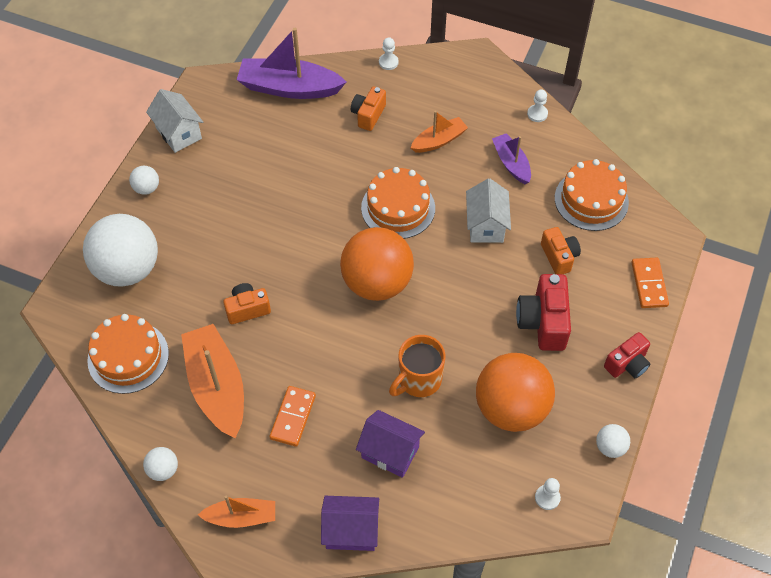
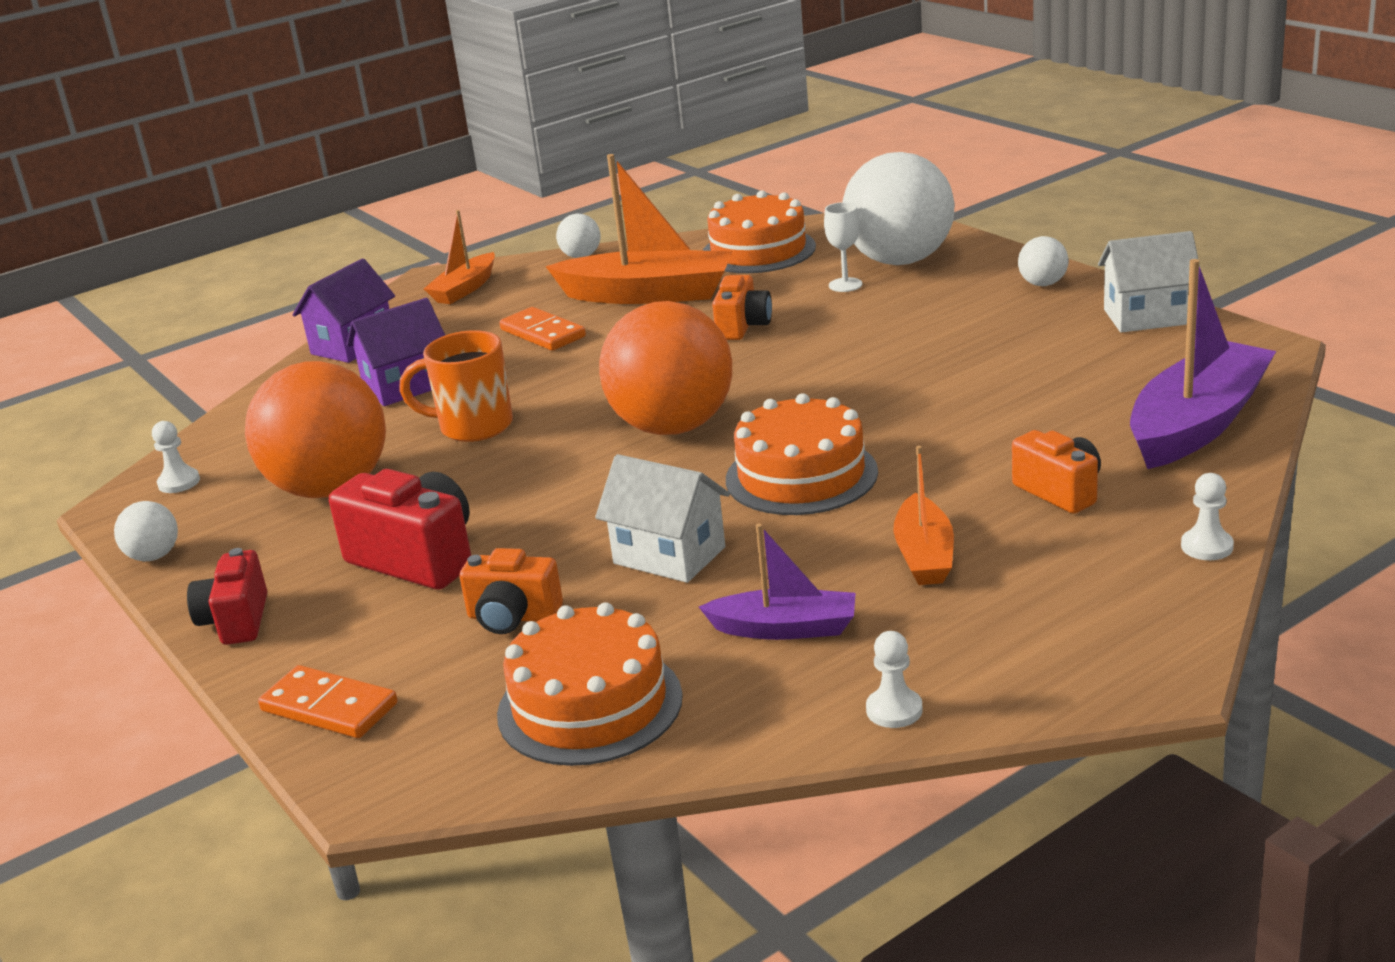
camera: 125 degrees right, 30 degrees down
orange mug [389,335,445,397] -> orange mug turned 75 degrees counterclockwise [399,330,513,442]
none -> white goblet [824,202,862,292]

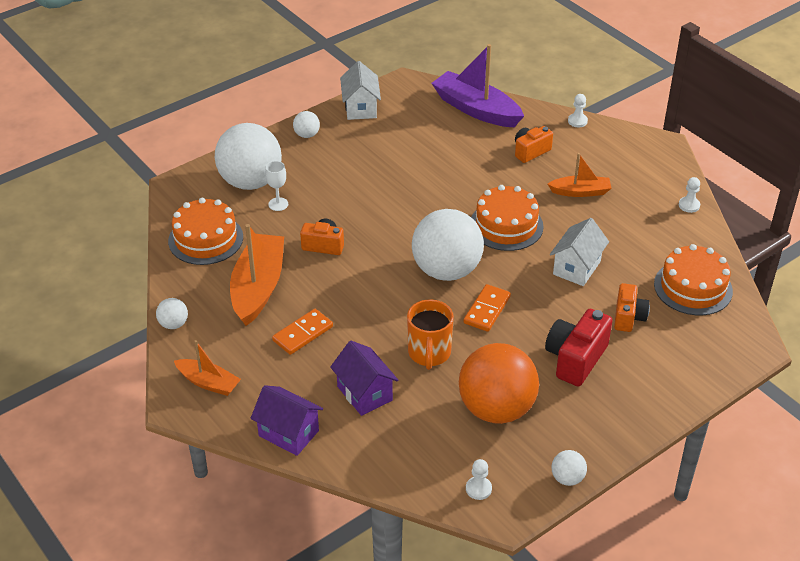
camera: 95 degrees left, 15 degrees up
red camera [187,548,267,645] -> none
orange domino [258,665,398,738] -> orange domino moved to [463,284,511,332]
orange ball [599,301,732,435] -> white ball [412,209,484,281]
purple boat [699,524,856,640] -> none

